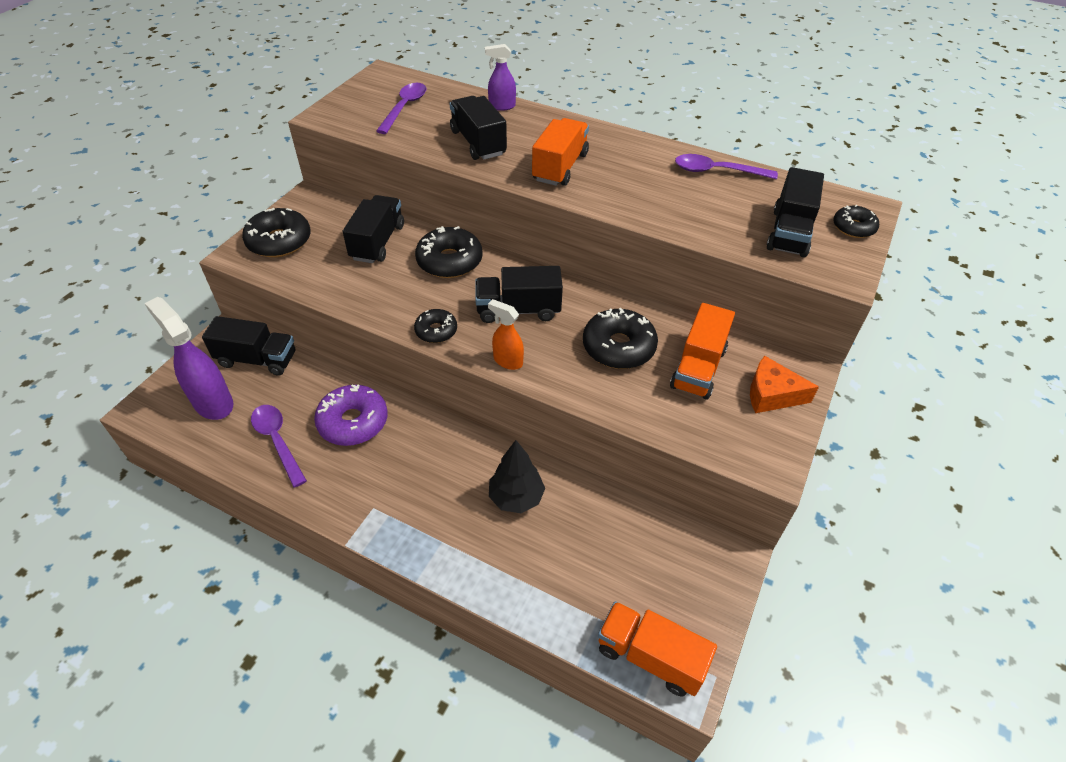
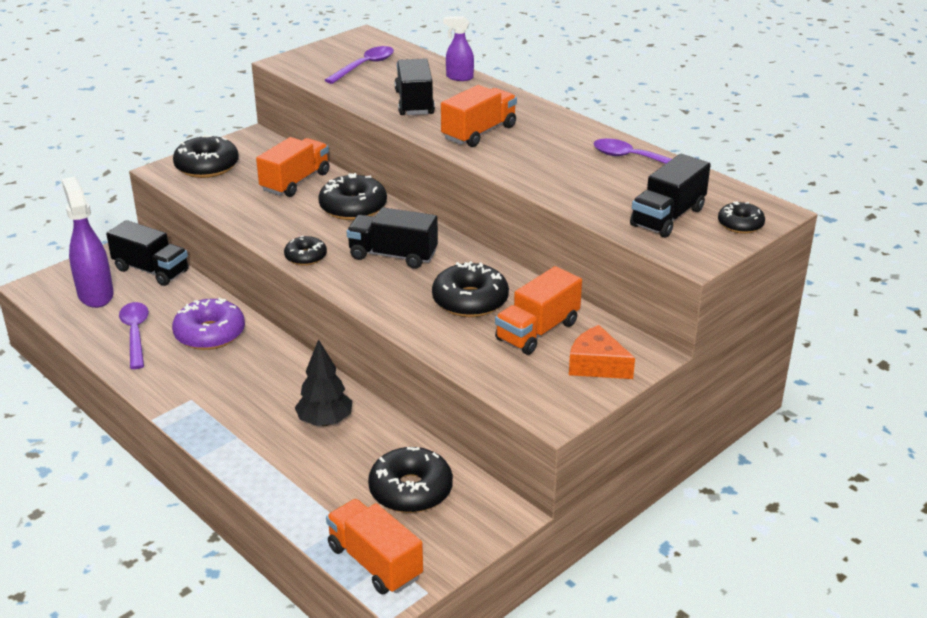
camera: 20 degrees right, 15 degrees down
black truck [343,195,404,263] -> orange truck [256,137,329,197]
orange spray bottle [488,299,524,370] -> none
none -> black donut [368,447,453,513]

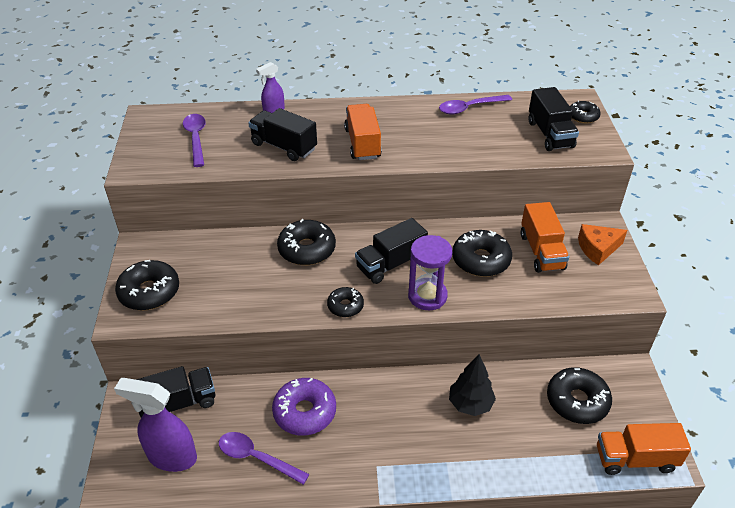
camera: 50 degrees left, 10 degrees up
orange truck [256,137,329,197] -> none
none -> purple hourglass [408,235,452,310]

